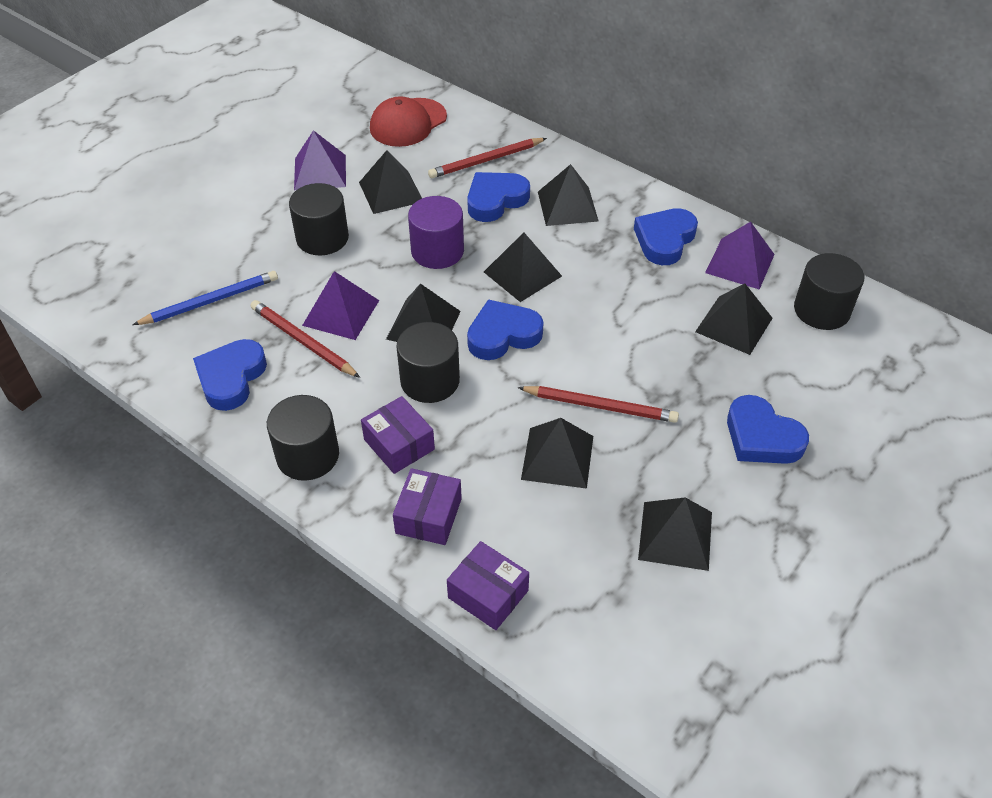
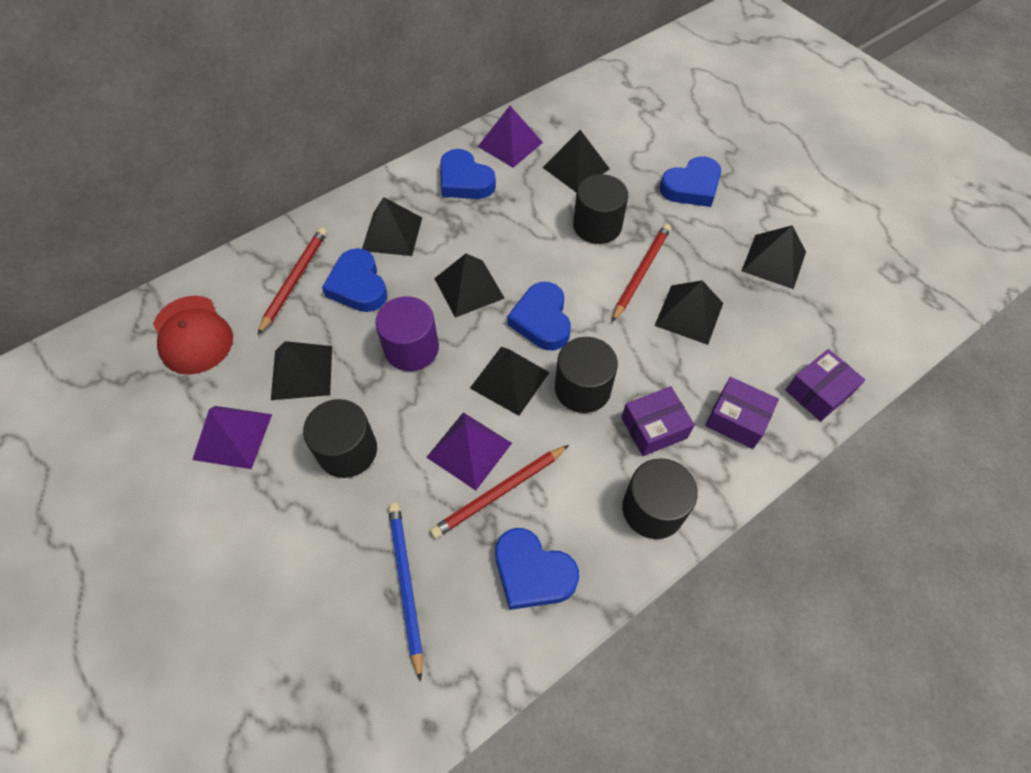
camera: 75 degrees left, 10 degrees up
red pencil [428,138,547,178] -> red pencil turned 150 degrees counterclockwise [258,227,327,335]
black cylinder [794,253,864,330] -> black cylinder moved to [573,174,628,244]

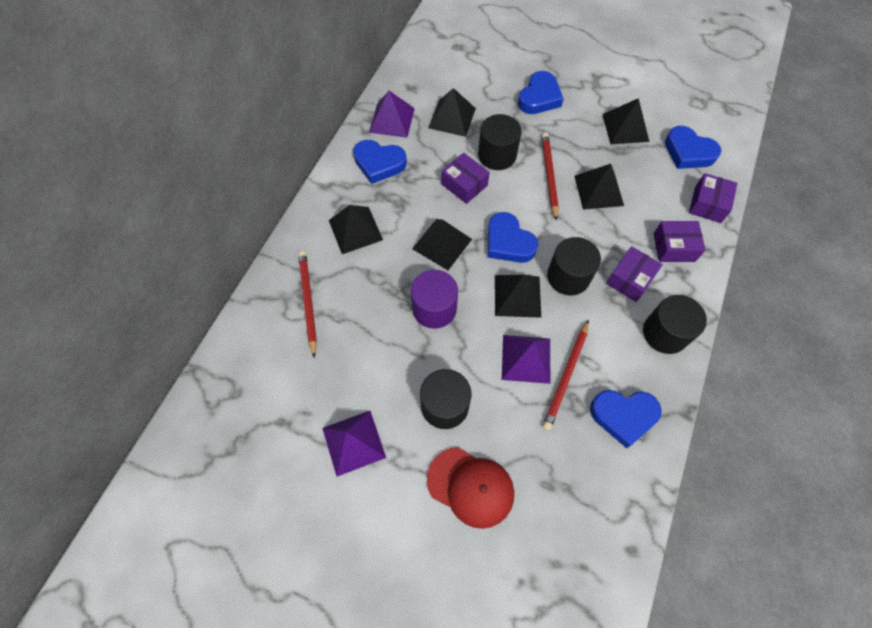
camera: 30 degrees left, 5 degrees up
red cap [153,296,233,375] -> red cap moved to [427,447,514,529]
black pyramid [271,341,332,400] -> none
blue heart [322,248,387,312] -> blue heart moved to [665,126,721,169]
blue pencil [388,503,423,682] -> none
none -> purple box [441,153,490,204]

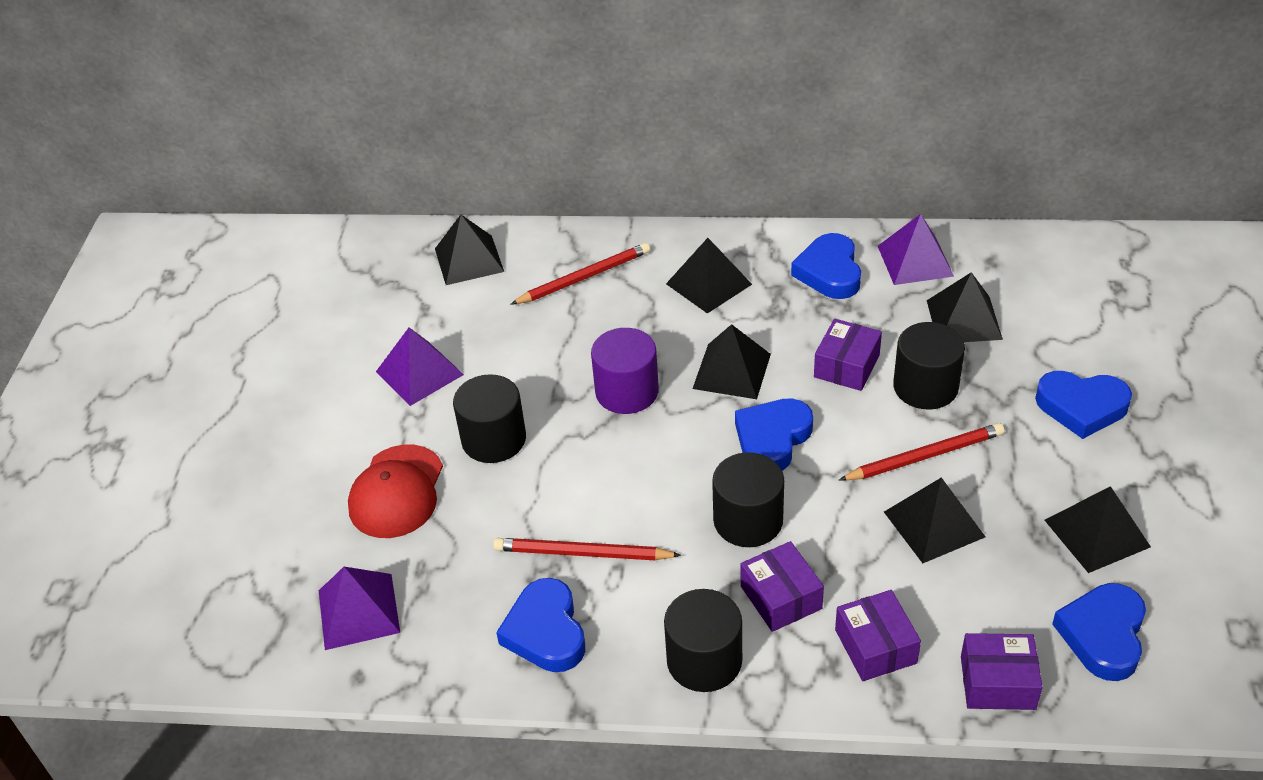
camera: 75 degrees right, 20 degrees down
black pyramid [495,275,541,318] -> black pyramid moved to [435,215,504,285]
purple pyramid [502,335,550,384] -> purple pyramid moved to [319,567,400,650]
purple box [606,246,663,302] -> purple box turned 45 degrees clockwise [741,541,824,632]

